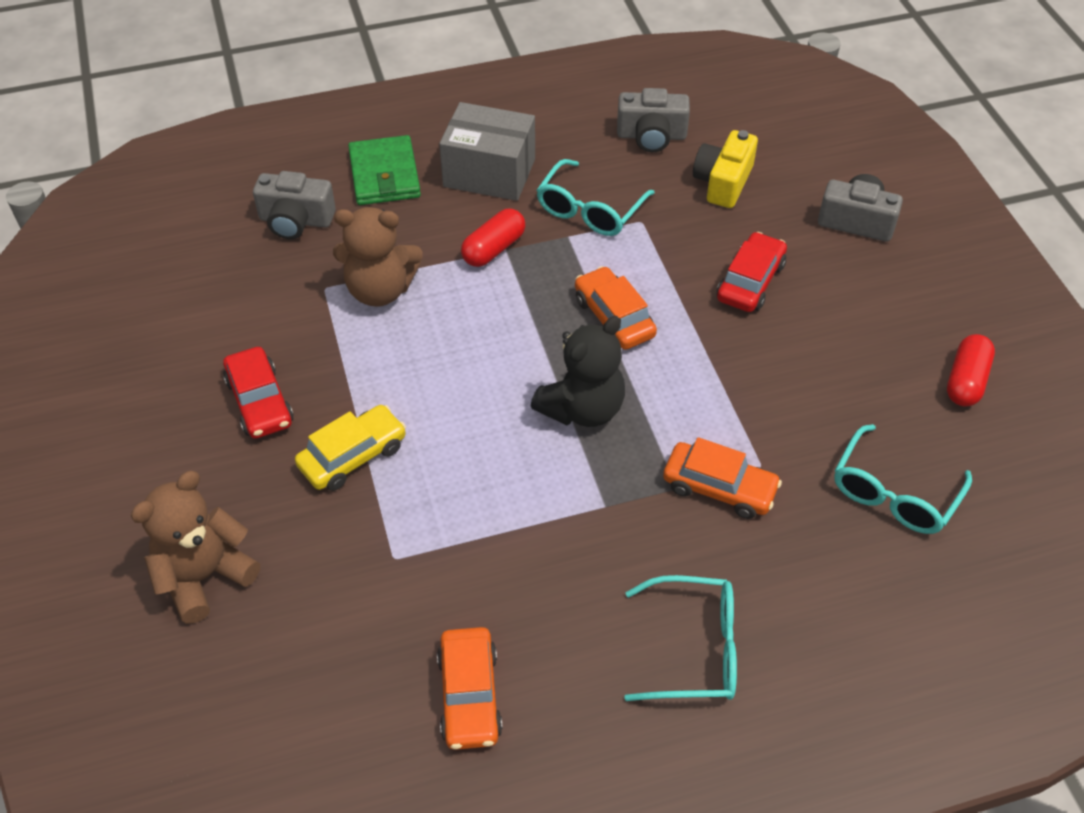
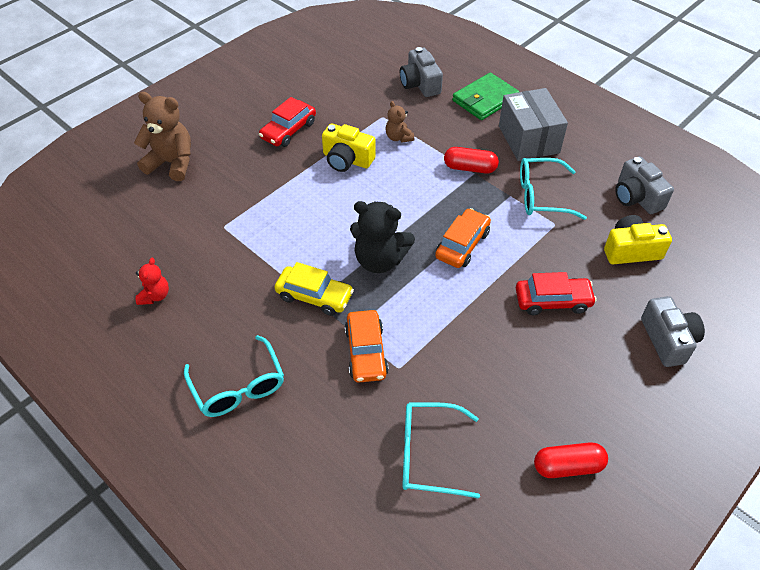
camera: 60 degrees right, 0 degrees up
yellow car [295,405,406,491] -> yellow car moved to [274,262,354,316]
brown teddy bear [333,207,423,307] -> brown teddy bear [386,101,414,143], size x0.54
orange car [437,627,503,750] -> red teddy bear [135,258,169,305]
none -> yellow camera [322,123,376,172]

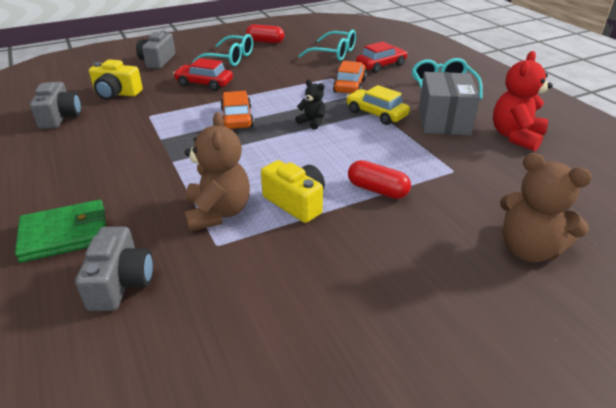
camera: 160 degrees left, 15 degrees down
red teddy bear [135,258,169,305] -> red teddy bear [493,51,553,151], size x1.85
red car [259,97,316,147] -> red car moved to [356,41,408,73]
black teddy bear [350,201,415,273] -> black teddy bear [295,80,326,130], size x0.54
brown teddy bear [386,101,414,143] -> brown teddy bear [184,112,250,232], size x1.85
orange car [435,208,491,268] -> orange car turned 120 degrees clockwise [220,91,254,129]
red capsule [444,147,499,173] -> red capsule moved to [348,160,411,199]
grey box [499,88,568,161] -> grey box moved to [419,72,480,135]
turquoise glasses [520,158,587,220] -> turquoise glasses moved to [193,34,253,66]

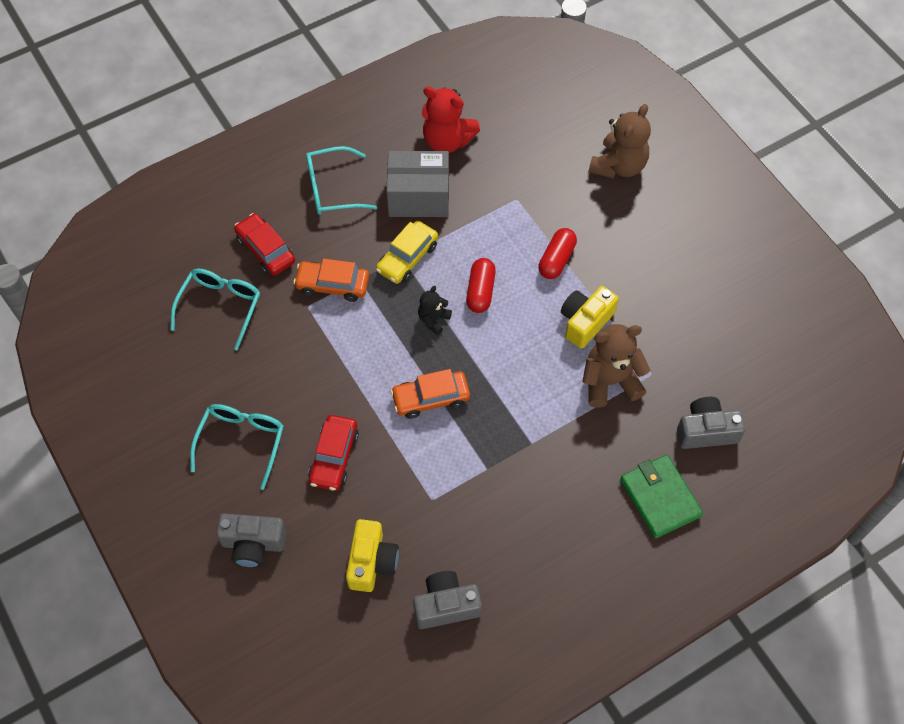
camera: 95 degrees left, 25 degrees up
red capsule [246,24,284,43] -> red capsule moved to [466,258,496,313]

